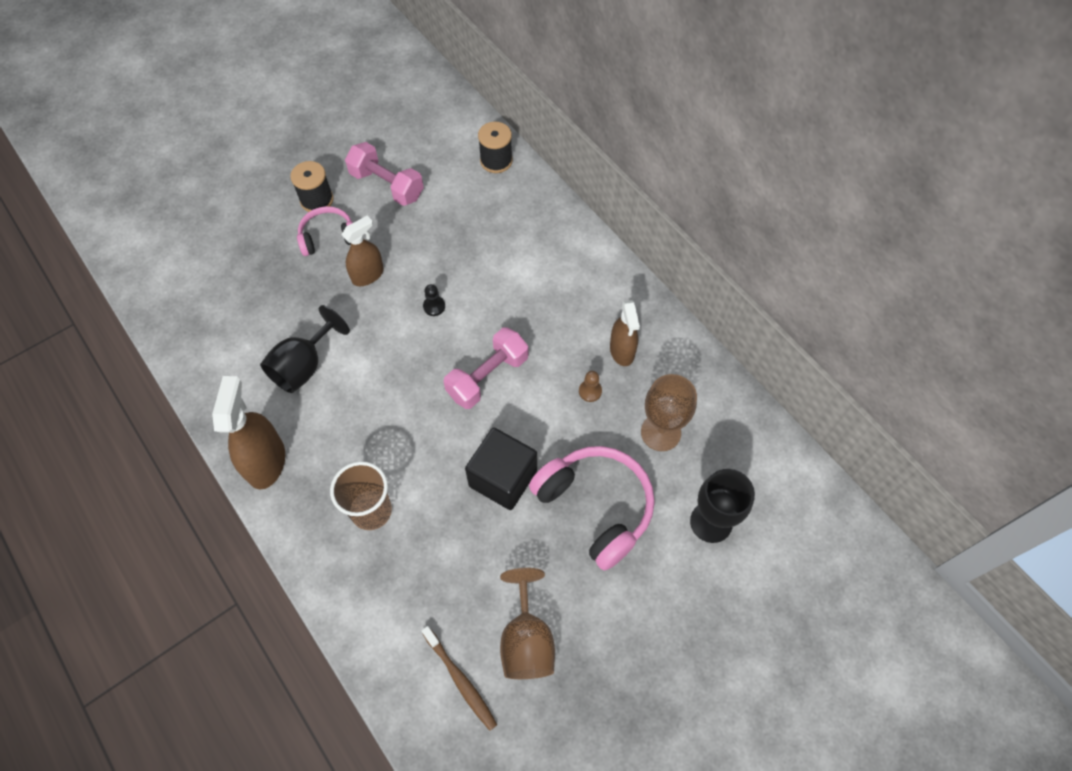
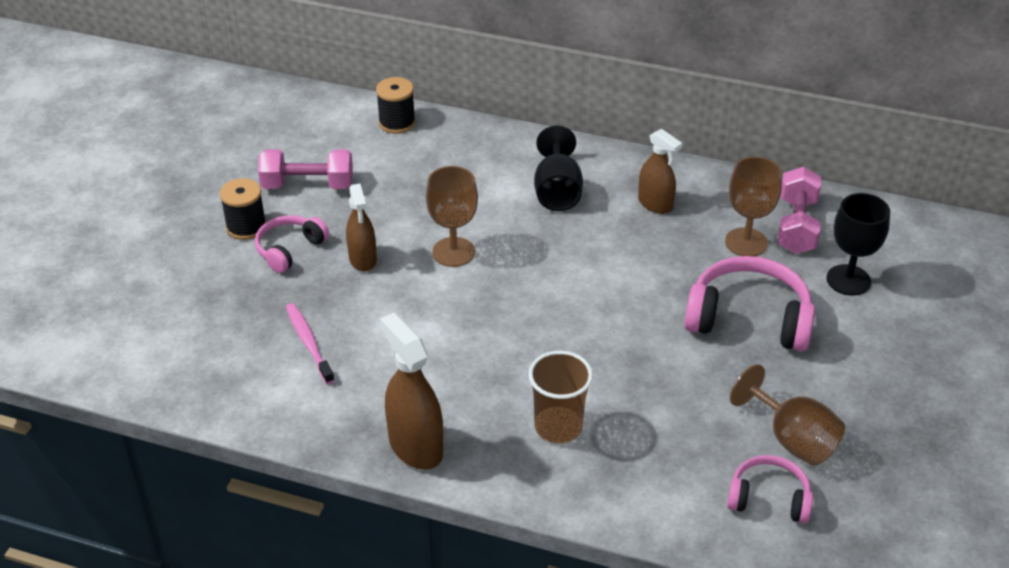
camera: 35 degrees left, 20 degrees down
black goblet [260,305,350,393] -> black goblet moved to [534,126,583,211]
brown spray bottle [342,216,384,286] -> brown spray bottle turned 150 degrees clockwise [346,183,377,272]
brown toothbrush [421,626,497,731] -> pink headphones [727,455,813,523]
black pawn [423,284,445,316] -> brown goblet [426,166,478,267]
pink dumbbell [443,328,528,409] -> pink dumbbell moved to [778,167,821,254]
black cube [465,428,537,510] -> none
brown pawn [579,371,602,402] -> none
none -> pink toothbrush [286,303,335,384]

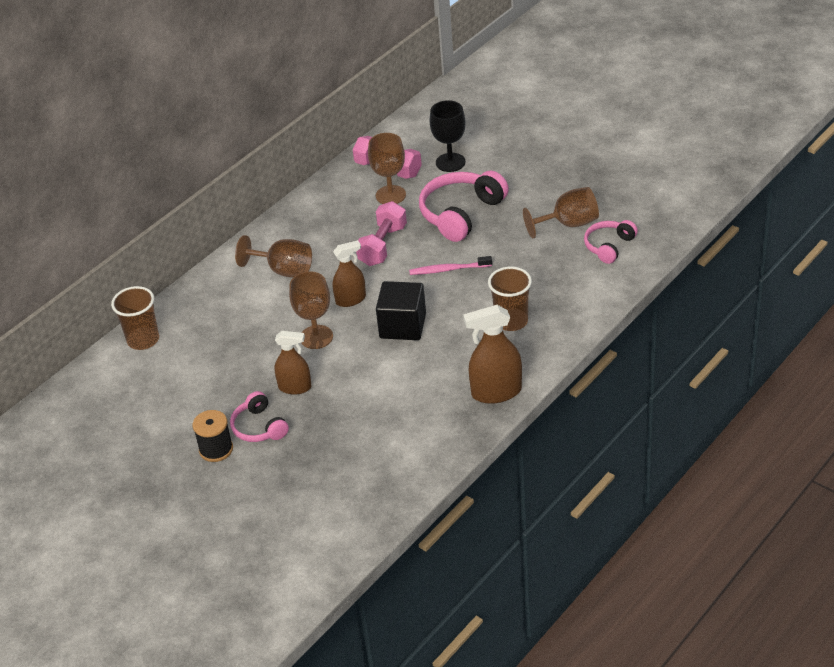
camera: 65 degrees left, 0 degrees up
pink dumbbell [258,149,353,189] -> pink dumbbell moved to [356,201,407,266]
pink toothbrush [286,303,335,384] -> pink toothbrush moved to [409,256,492,275]
black spool [376,77,415,134] -> brown cup [111,286,159,350]
black goblet [534,126,583,211] -> brown goblet [235,235,312,277]
brown spray bottle [638,129,682,214] -> brown spray bottle moved to [333,240,366,307]
none -> black cube [376,281,426,340]

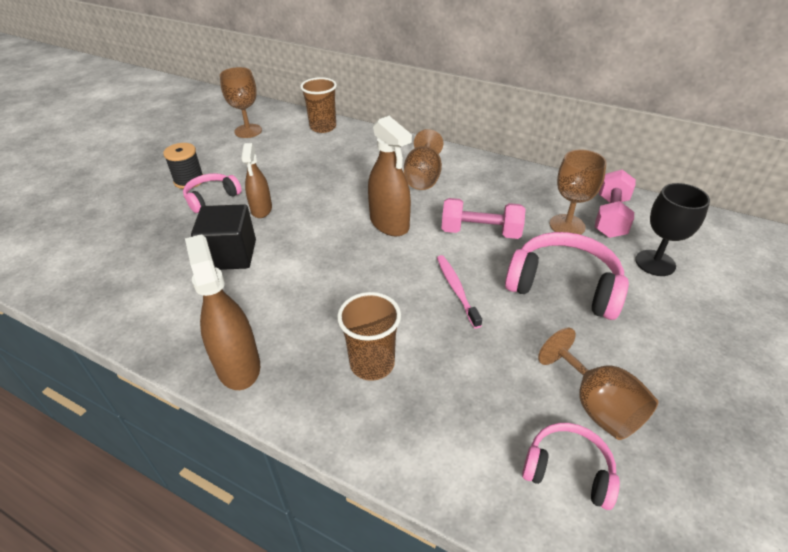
camera: 75 degrees right, 0 degrees up
brown goblet [289,271,333,349] -> brown goblet moved to [220,67,262,138]
brown spray bottle [333,240,366,307] -> brown spray bottle [368,116,412,236], size x1.50
black cube [376,281,426,340] -> black cube moved to [191,204,256,270]

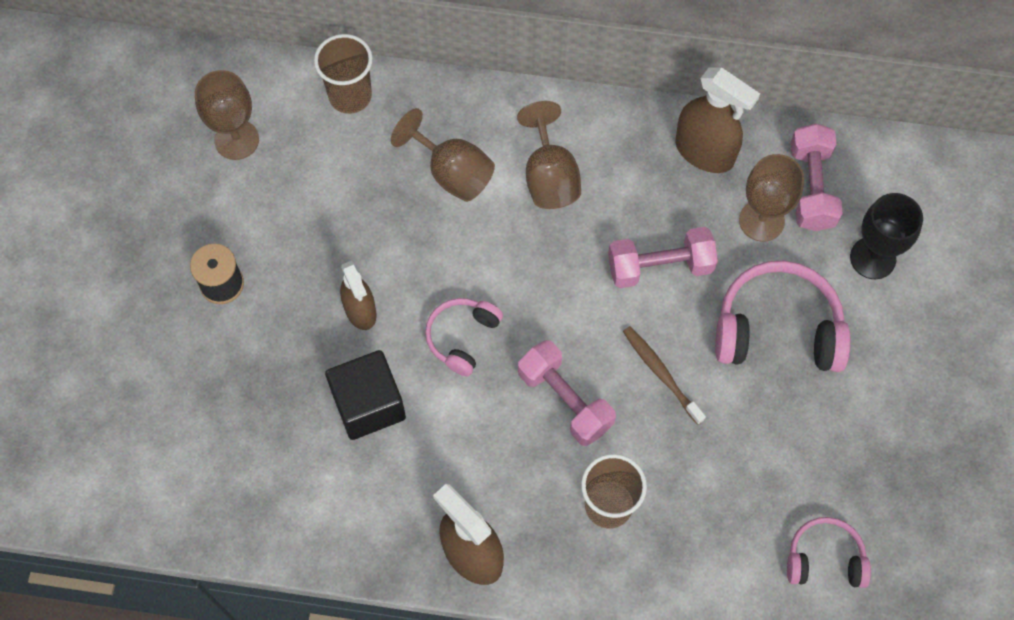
camera: 20 degrees left, 25 degrees up
pink headphones [183,173,242,213] -> pink headphones moved to [425,298,503,376]
brown spray bottle [368,116,412,236] -> brown spray bottle moved to [675,67,760,173]
pink toothbrush [437,255,482,328] -> brown toothbrush [623,326,706,425]
brown goblet [538,328,658,440] -> brown goblet moved to [391,108,495,202]
none -> pink dumbbell [518,340,616,446]

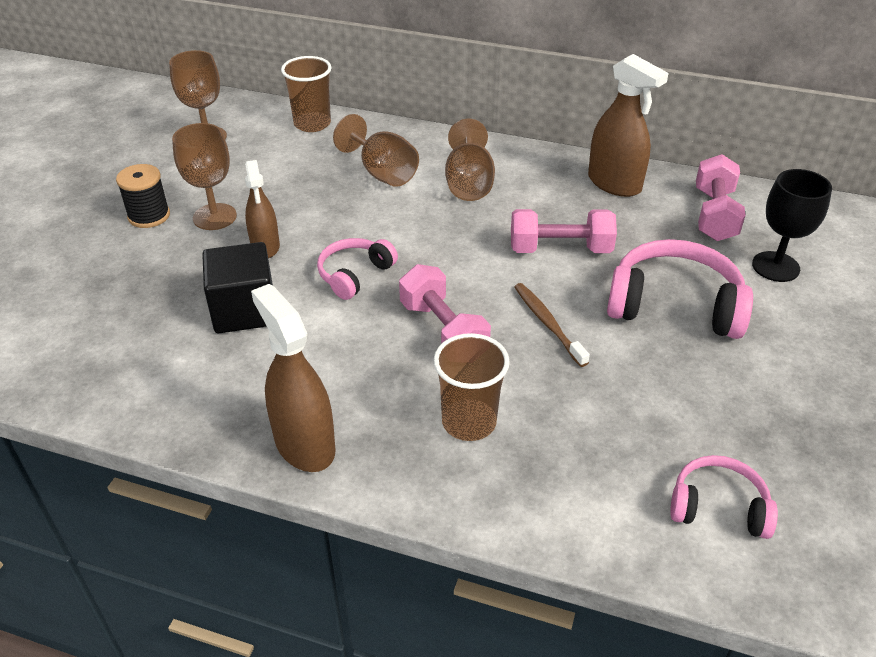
camera: 10 degrees right, 25 degrees down
brown goblet [739,154,804,242] -> brown goblet moved to [172,123,237,230]

